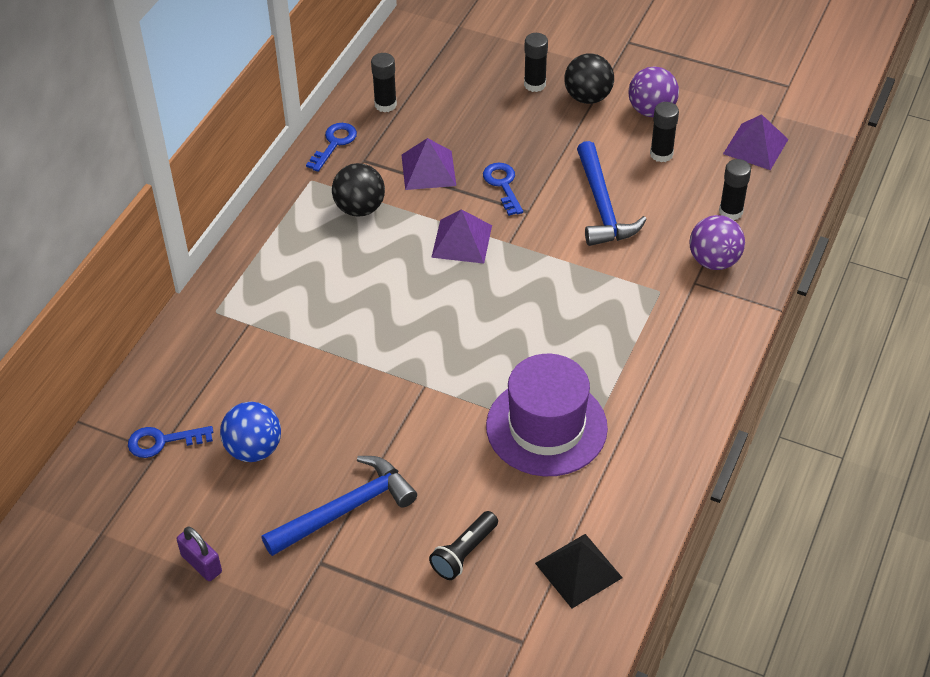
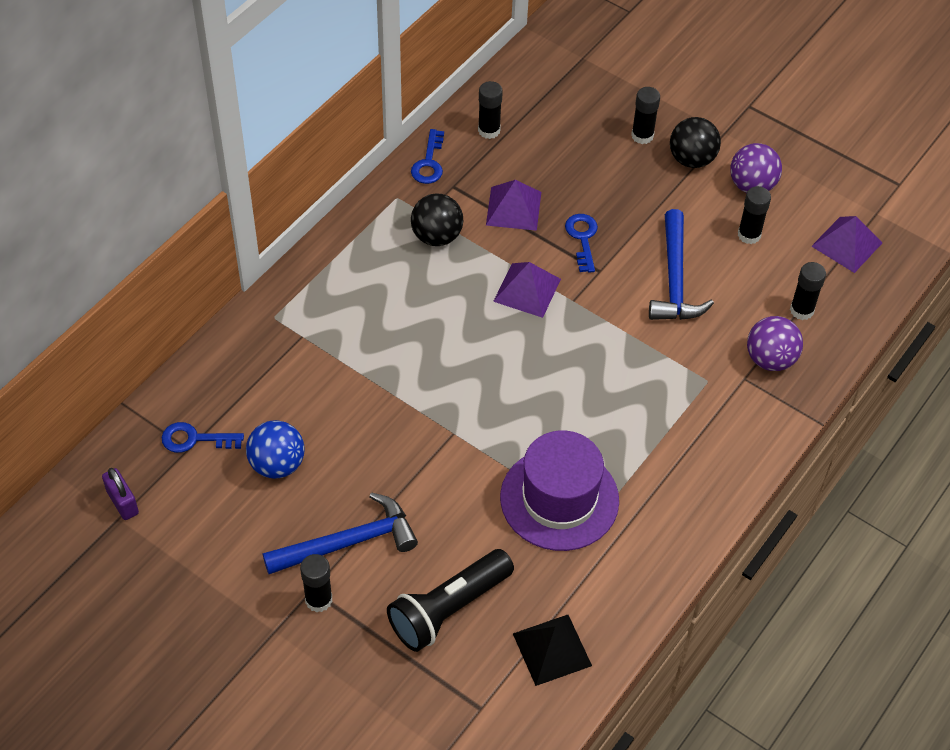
camera: 10 degrees right, 5 degrees up
purple padlock [177,527,222,581] -> purple padlock moved to [102,468,139,520]
blue key [306,123,357,172] -> blue key turned 150 degrees clockwise [411,129,444,184]
black flashlight [429,511,498,580] -> black flashlight [387,549,514,652], size x1.69
none -> black glue stick [300,554,332,613]

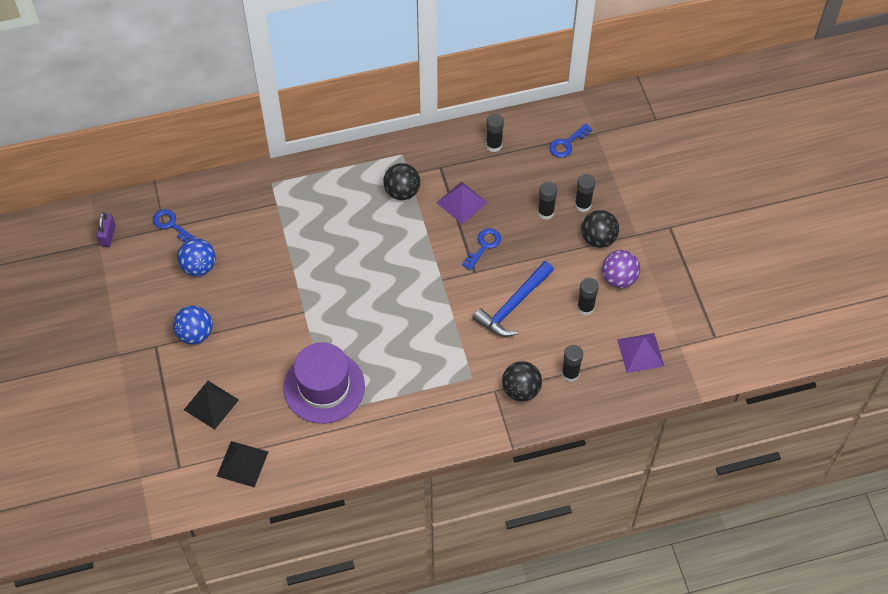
camera: 40 degrees right, 5 degrees up
blue hammer [263,492,418,574] -> blue ball [173,305,213,345]
black glue stick [300,554,332,613] -> black glue stick moved to [538,181,557,220]
black flashlight [387,549,514,652] -> black pyramid [184,381,239,430]
blue key [411,129,444,184] -> blue key moved to [549,123,593,158]
purple pyramid [493,262,561,318] -> none
purple ball [747,316,803,371] -> black ball [502,361,542,401]

